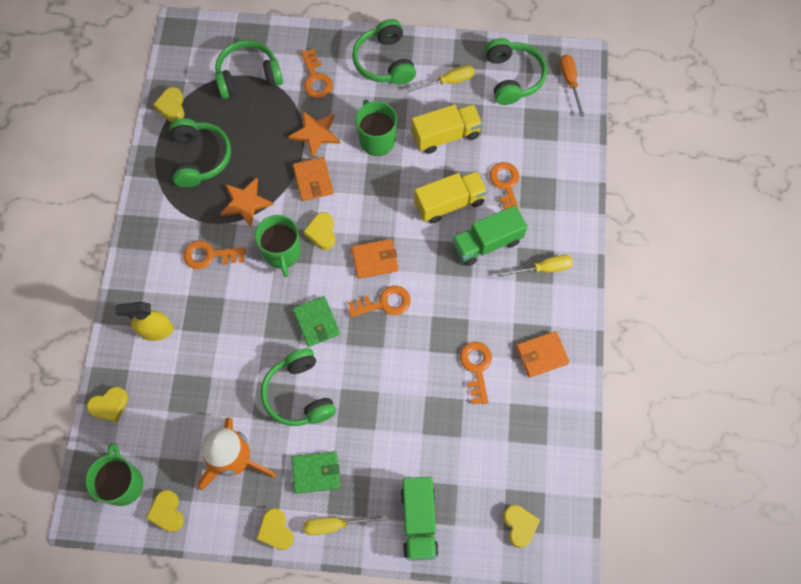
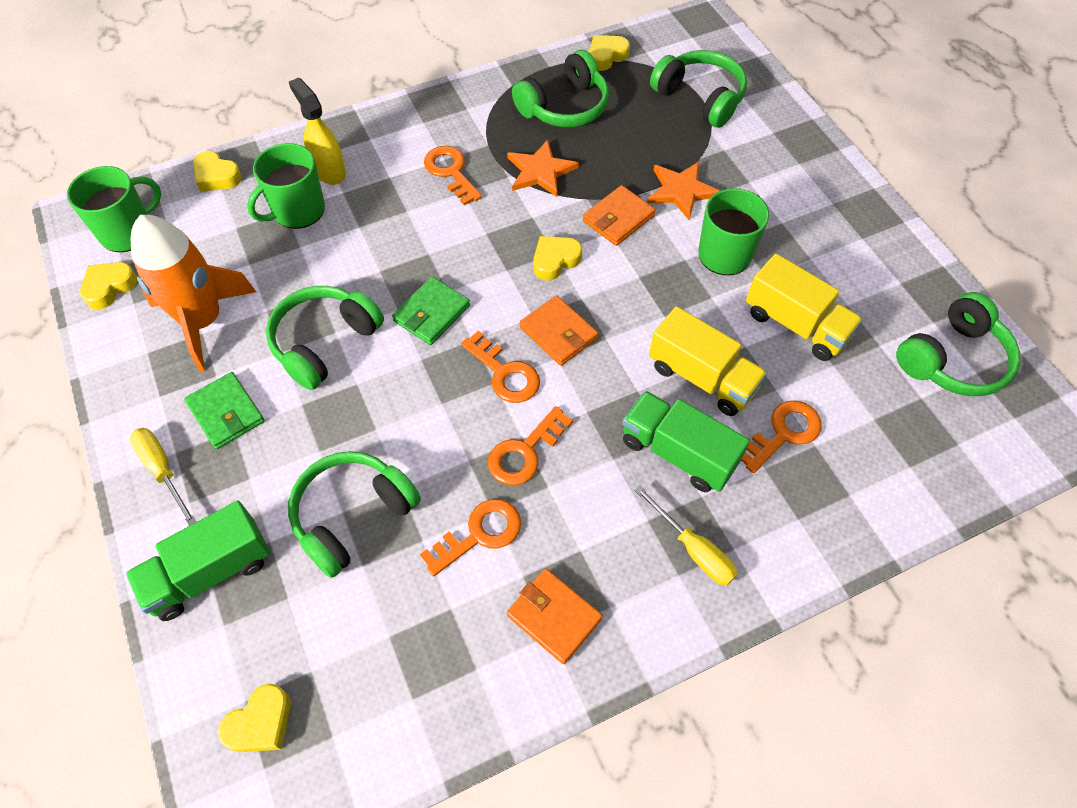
camera: 60 degrees right, 10 degrees down
green mug [255,215,301,277] -> green mug moved to [247,143,325,229]
yellow heart [256,508,294,550] -> none
orange key [301,49,333,98] -> orange key moved to [488,406,573,485]
green headphones [352,19,416,85] -> green headphones moved to [288,451,421,578]
yellow screwdriver [407,65,475,92] -> none
orange screwdriver [560,54,584,117] -> none

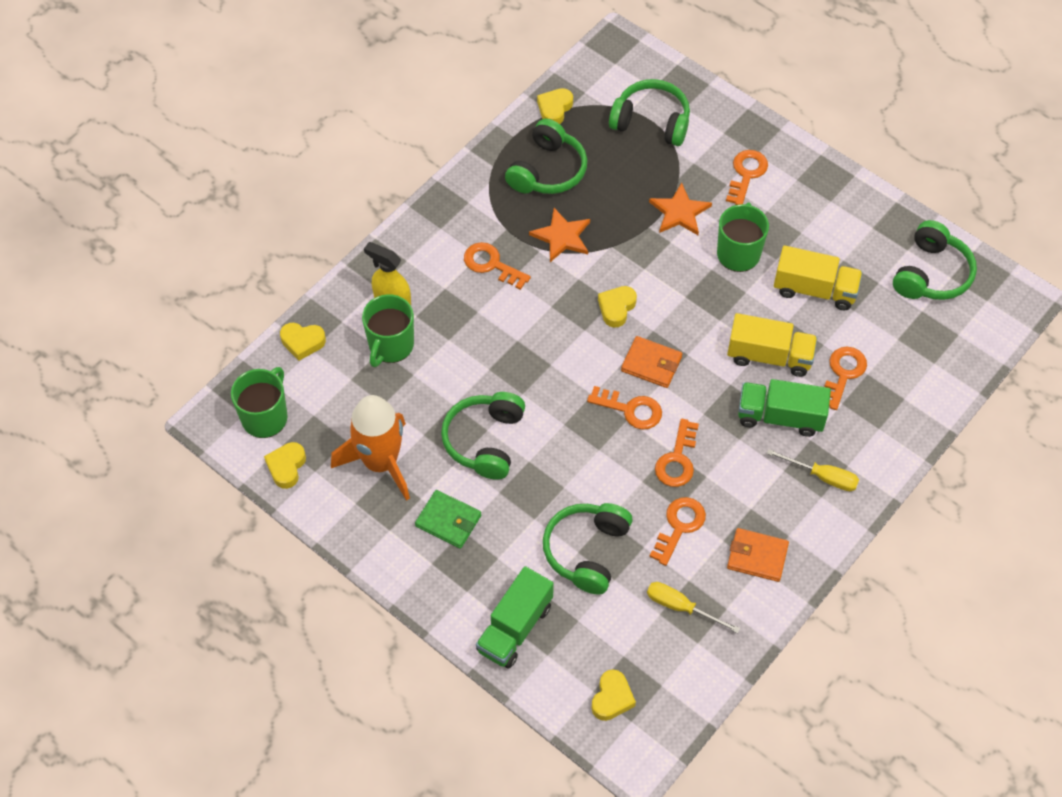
camera: 25 degrees left, 0 degrees up
yellow screwdriver [130,428,197,526] -> yellow screwdriver moved to [647,582,740,633]
green wallet [392,277,470,345] -> none
orange wallet [583,185,655,246] -> none
none -> orange key [726,150,768,205]

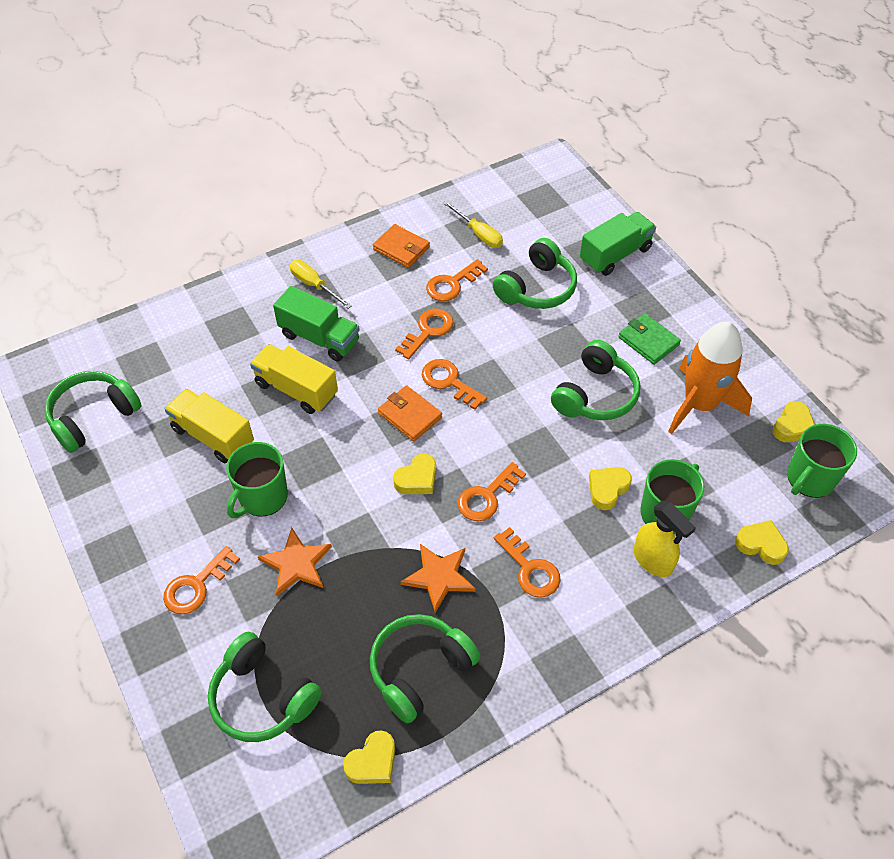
camera: 160 degrees left, 5 degrees down
yellow heart [591,669,636,721] -> yellow heart moved to [589,467,632,510]
orange key [824,347,867,410] -> orange key moved to [458,462,526,521]

